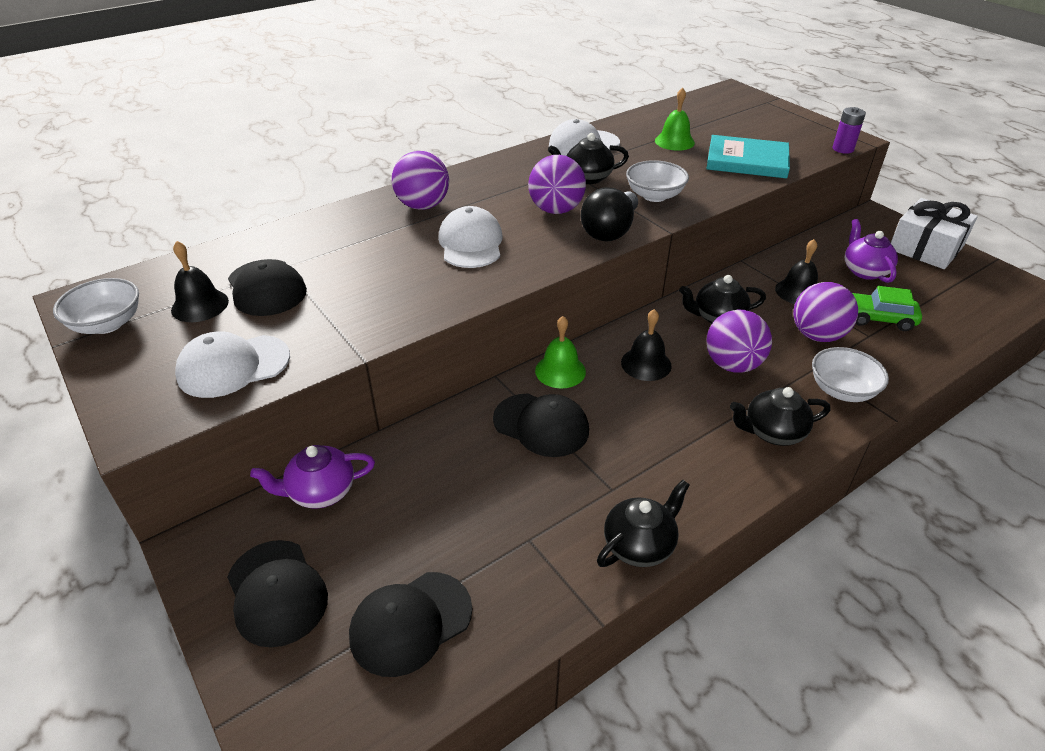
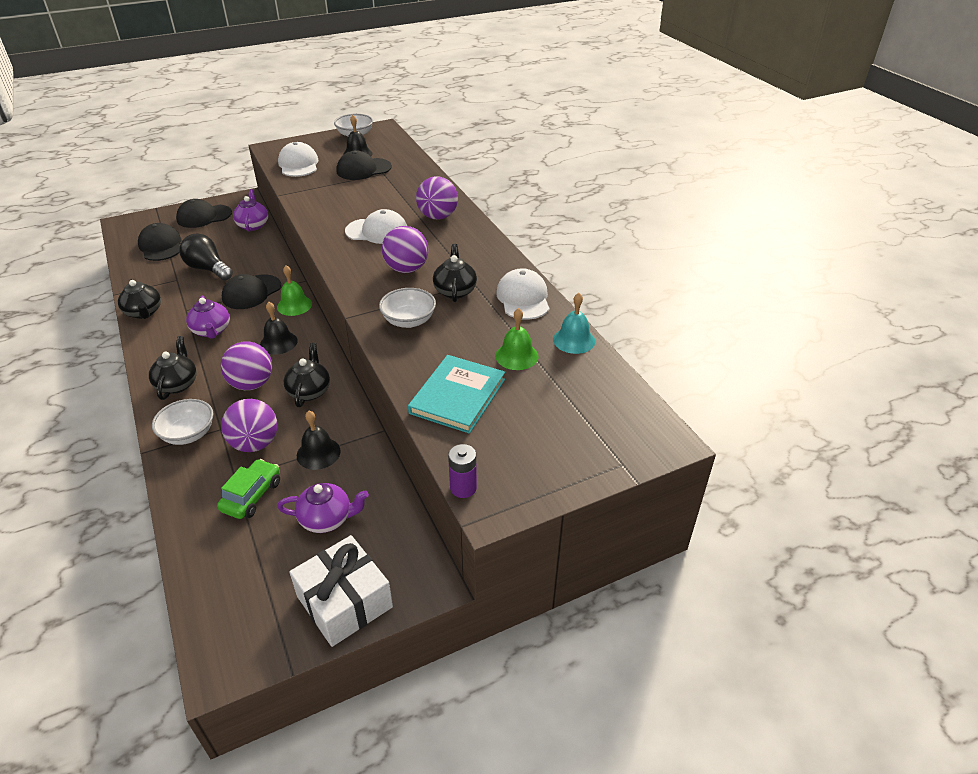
camera: 100 degrees right, 0 degrees up
black light bulb [581,187,638,242] -> black light bulb moved to [179,233,233,281]
none -> purple teapot [186,295,230,339]
none -> turquoise bell [553,293,595,354]

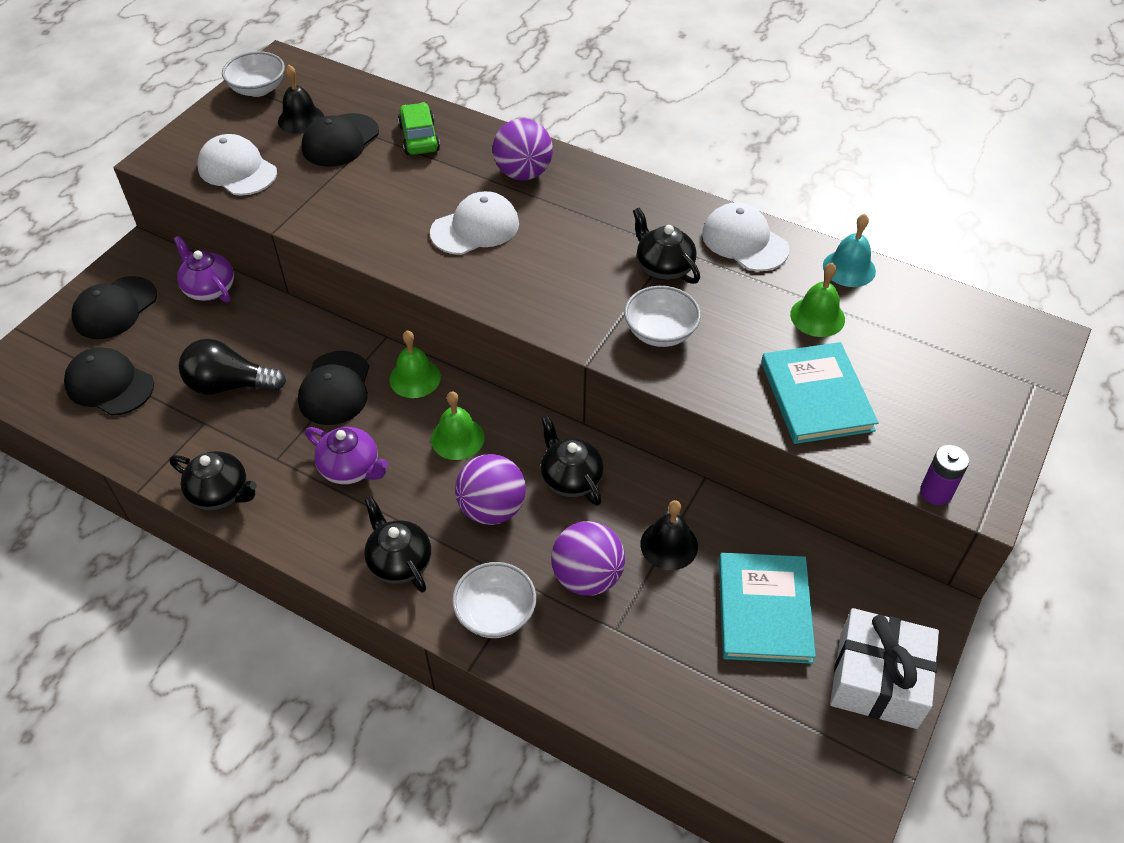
camera: 35 degrees left, 10 degrees up
green car [217,459,280,519] -> green car moved to [398,103,440,155]
black bell [260,302,298,355] -> green bell [431,391,485,460]
purple teapot [277,483,369,533] -> turquoise book [719,553,816,664]
purple ball [382,226,429,273] -> none

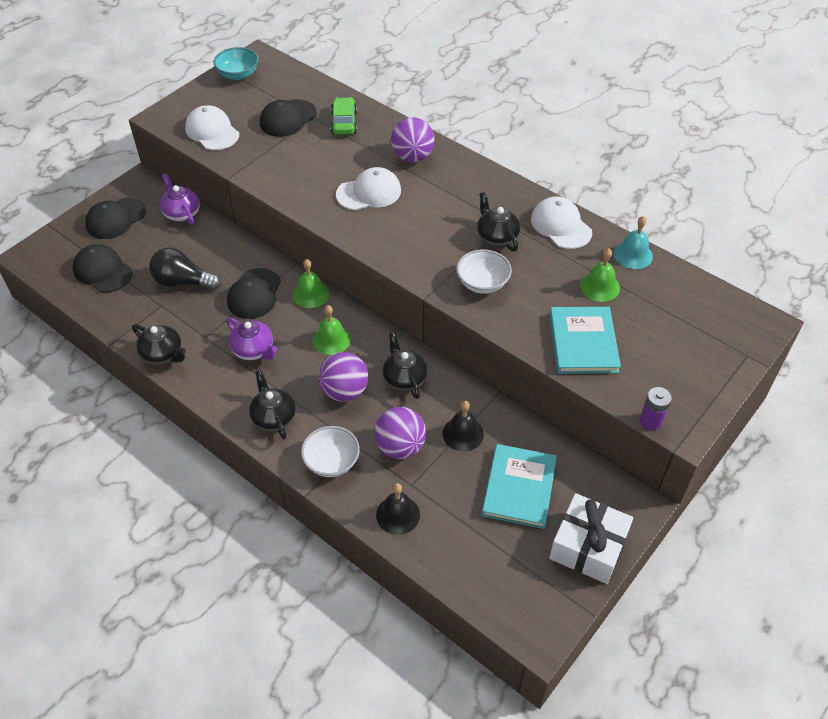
camera: 10 degrees right, 0 degrees up
white bowl [222,51,285,97] -> turquoise bowl [213,47,258,80]
black bell [278,65,324,134] -> black bell moved to [376,483,420,535]

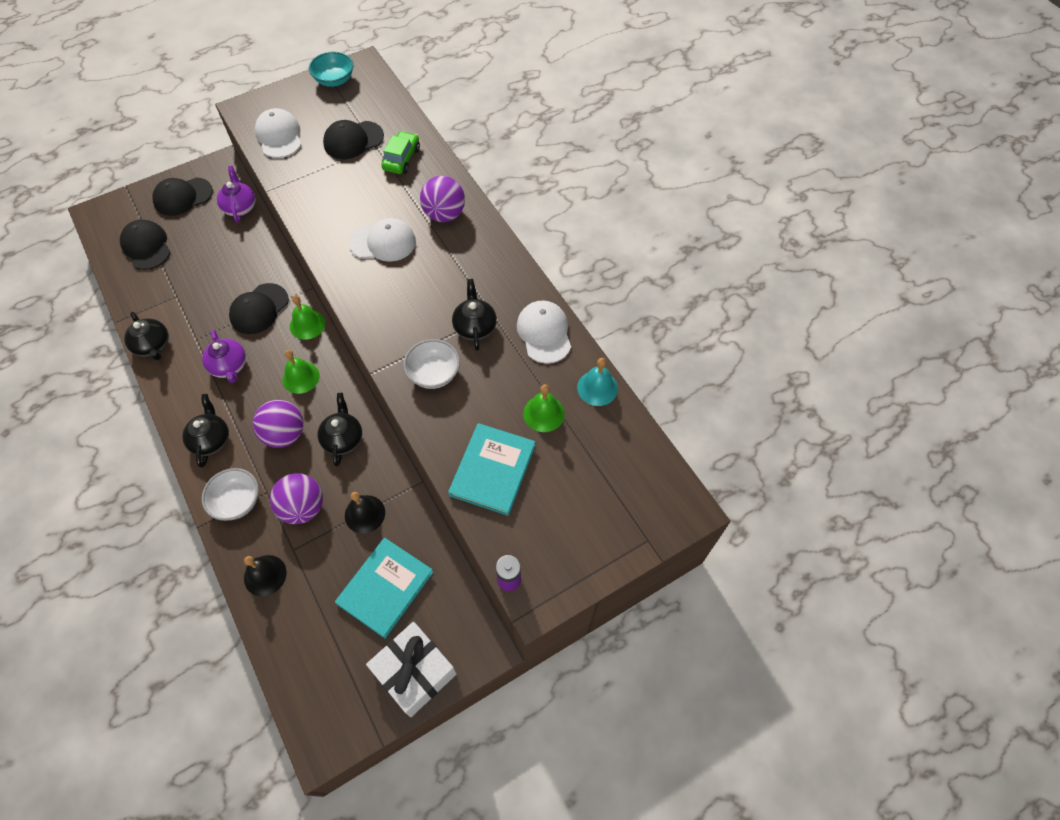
camera: 20 degrees right, 10 degrees up
black light bulb [149,248,221,290] -> none

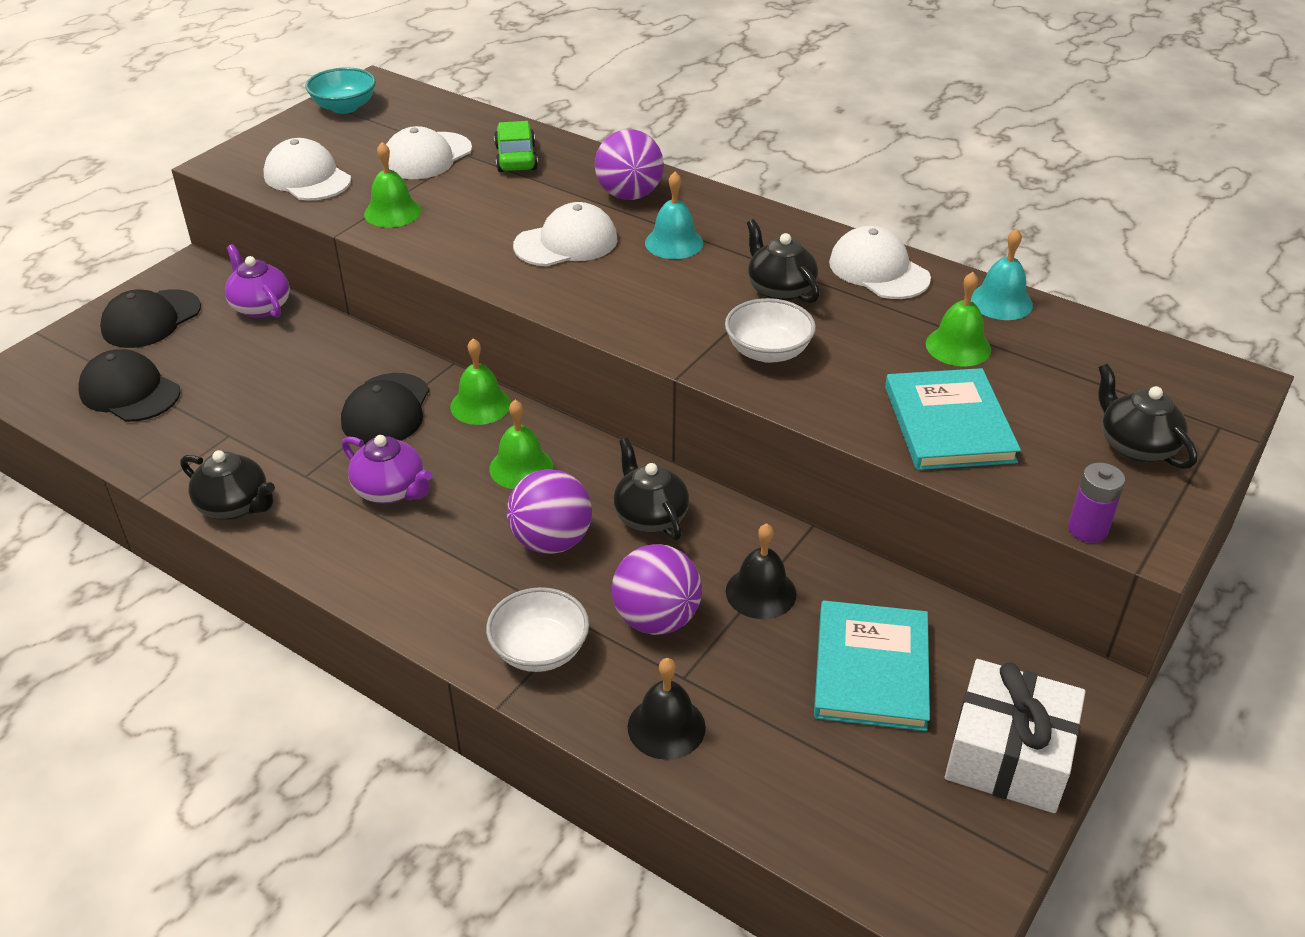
camera: 25 degrees left, 20 degrees down
black teapot [182,394,229,468] -> black teapot moved to [1098,363,1198,469]
black cap [323,120,384,159] -> white cap [386,126,472,179]
none -> green bell [364,142,421,227]
none -> turquoise bell [645,172,703,259]

